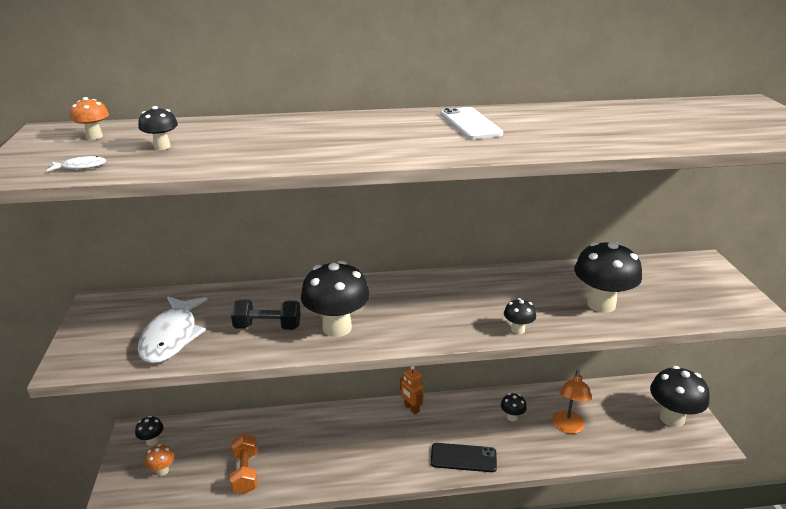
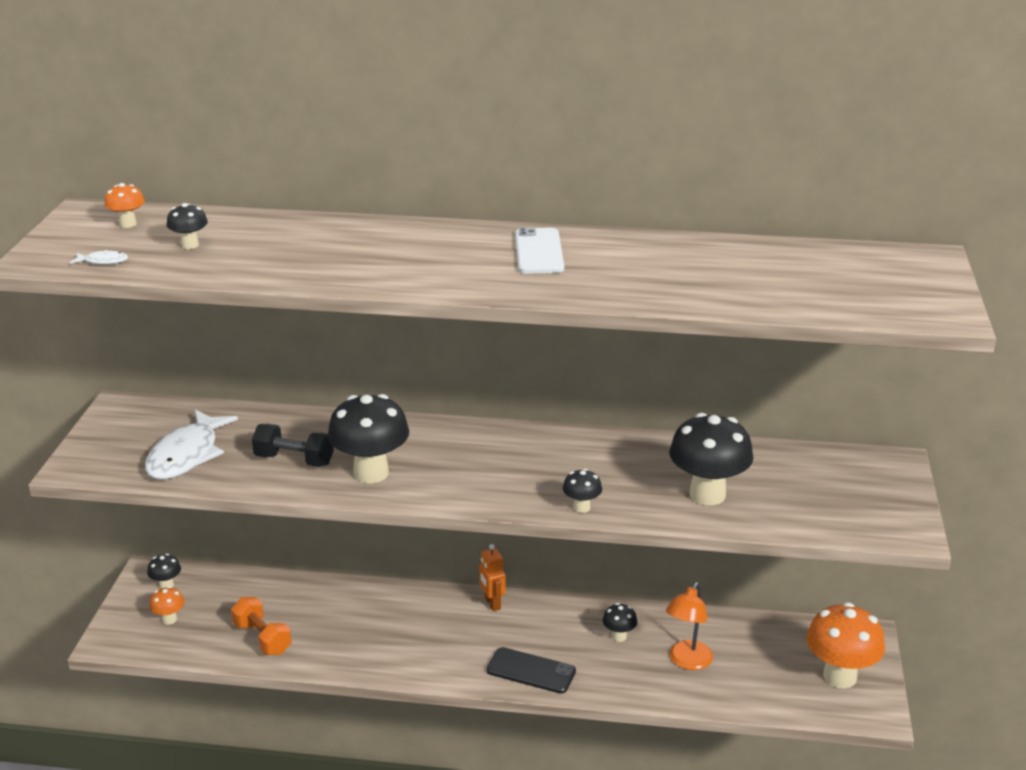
camera: 15 degrees right, 0 degrees up
orange dumbbell [230,434,257,494] -> orange dumbbell turned 45 degrees counterclockwise [231,597,292,655]
black mushroom [650,366,710,427] -> orange mushroom [806,602,885,688]

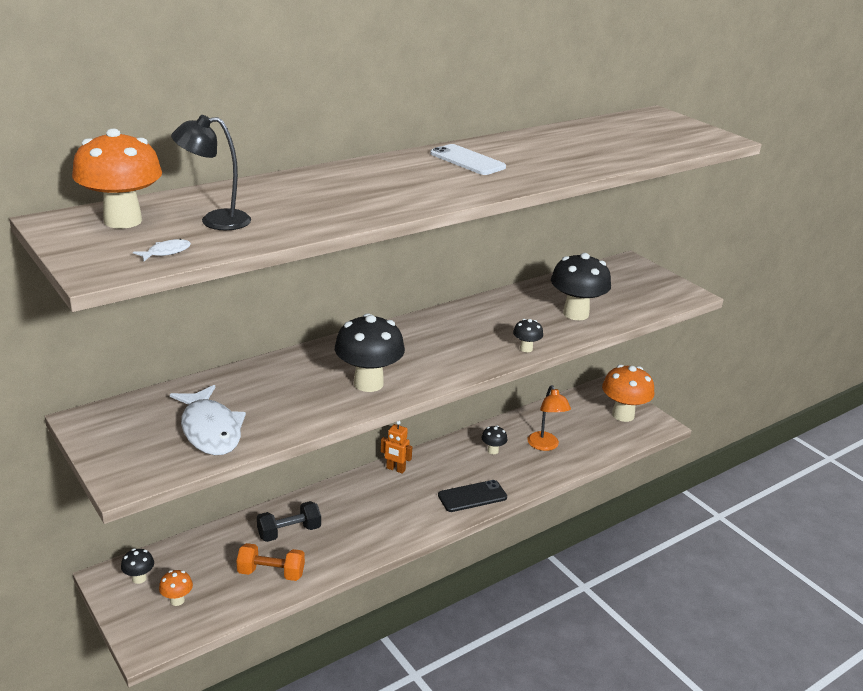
camera: 45 degrees left, 0 degrees up
orange mushroom [105,183,145,228] -> orange mushroom [72,129,162,229], size x2.11
black mushroom [167,203,208,249] -> black lamp [171,115,251,230]
black dumbbell [252,424,334,467] -> black dumbbell moved to [257,501,321,542]

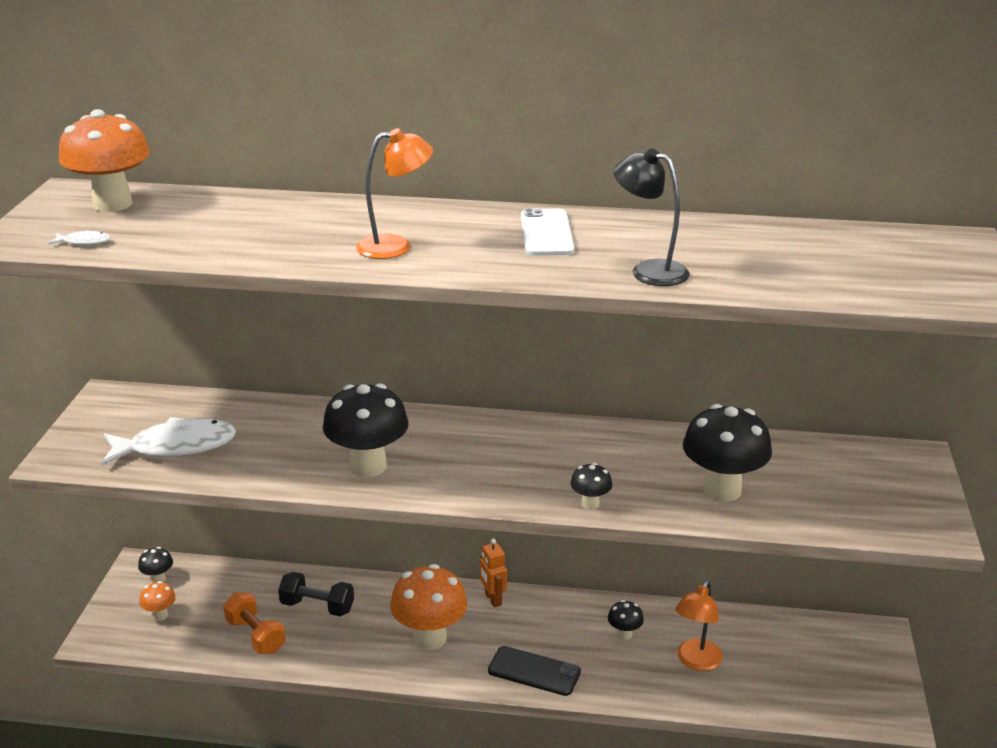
camera: 45 degrees right, 0 degrees up
white fish [170,385,246,455] -> white fish turned 120 degrees counterclockwise [102,417,236,466]
black lamp [171,115,251,230] -> black lamp moved to [614,148,690,286]
orange mushroom [602,365,654,422] -> orange mushroom moved to [390,564,467,650]
none -> orange lamp [356,128,433,259]

